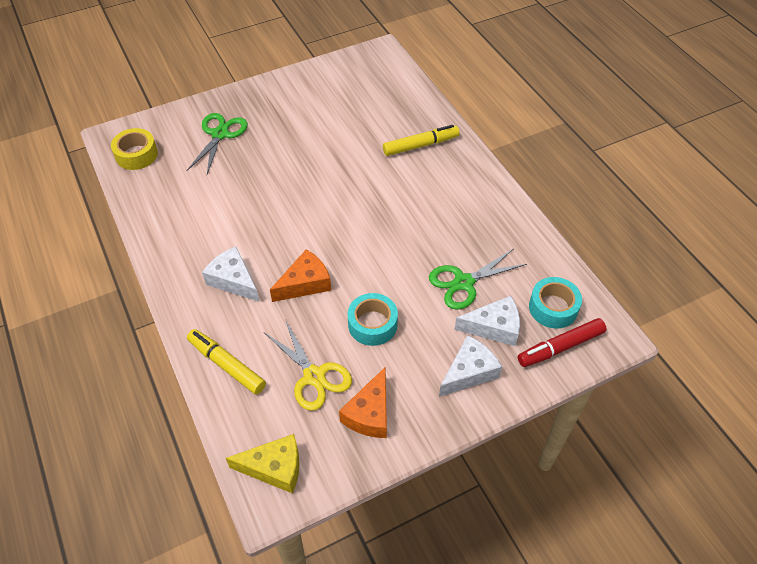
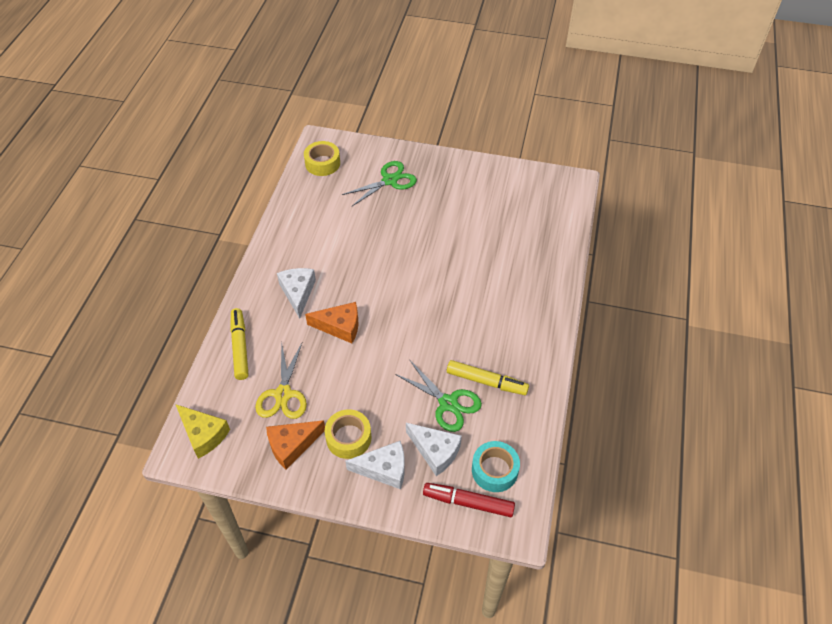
camera: 40 degrees right, 0 degrees up
turquoise tape [348,293,398,346] -> none
yellow marker [383,125,459,156] -> yellow marker moved to [447,360,529,395]
green scissors [429,249,527,310] -> green scissors turned 150 degrees counterclockwise [395,361,482,432]
none -> yellow tape [325,409,371,459]

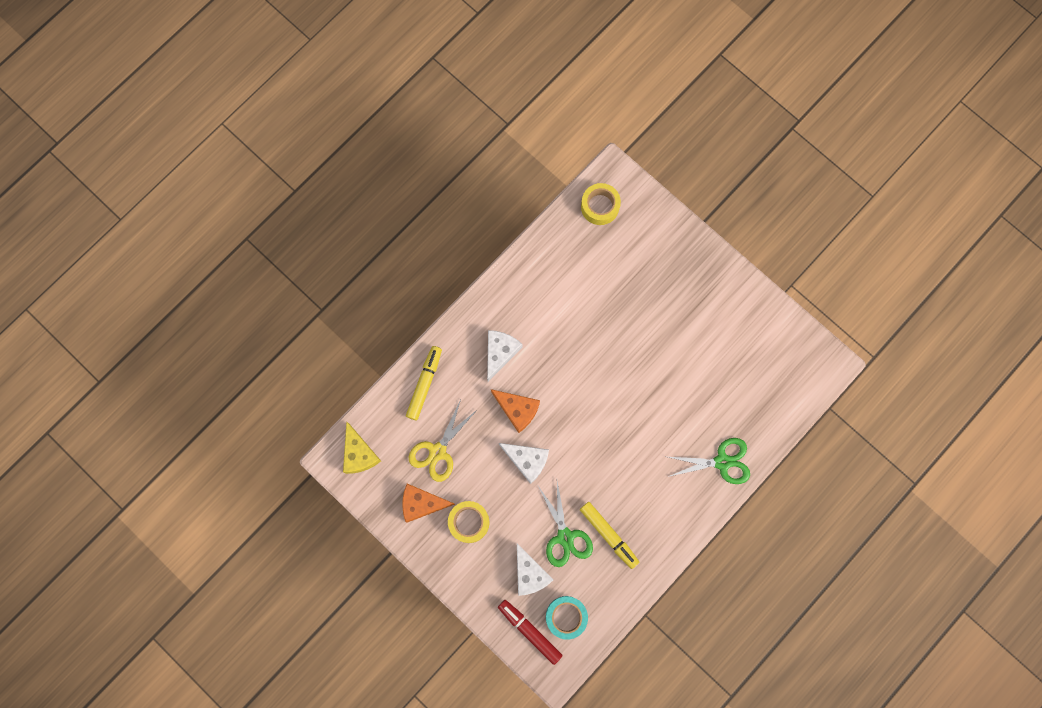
camera: 30 degrees right, 25 degrees up
green scissors [342,161,417,207] -> green scissors moved to [668,438,750,484]
white cheese [345,441,405,489] -> white cheese moved to [499,443,549,484]

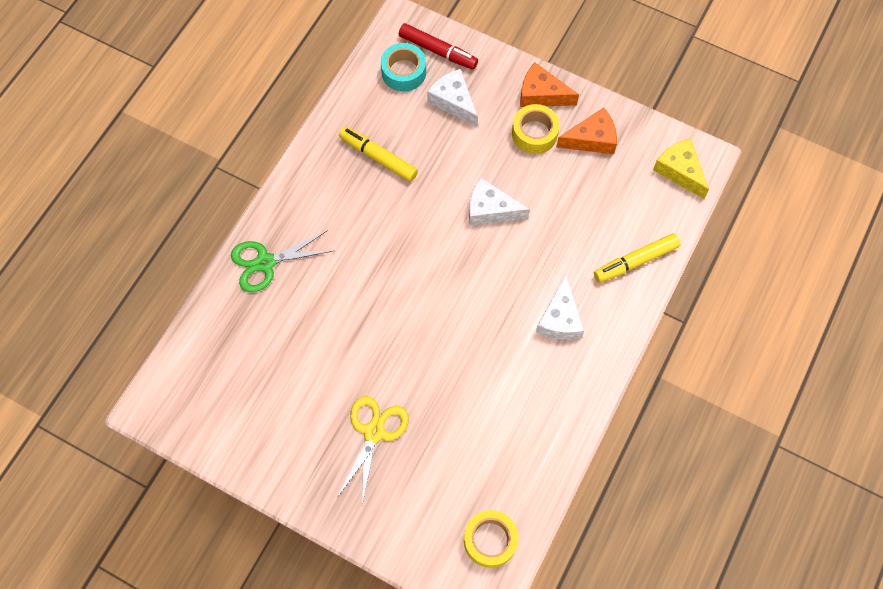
camera: 165 degrees right, 10 degrees down
yellow marker [406,346,442,420] -> yellow marker turned 60 degrees clockwise [594,233,681,283]
yellow scissors [409,400,478,482] -> yellow scissors moved to [338,396,409,505]
orange cheese [491,389,540,433] -> orange cheese moved to [520,62,579,107]
green scissors [538,482,593,567] -> none

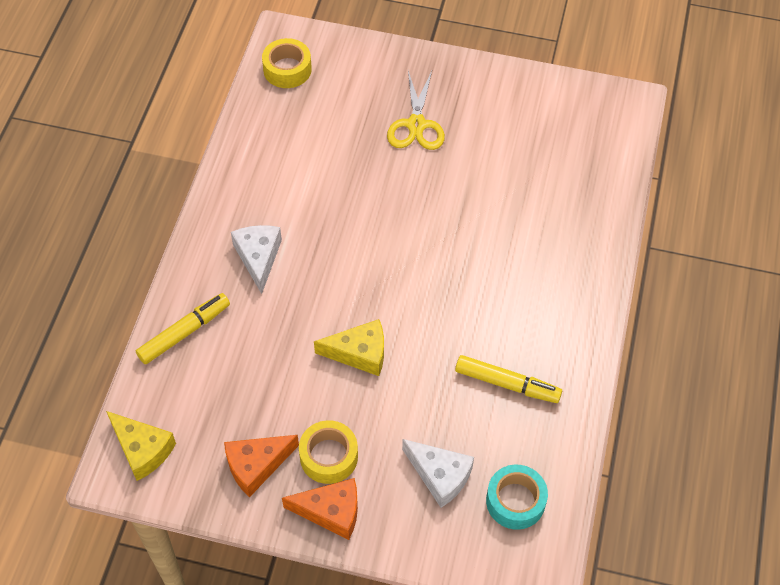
camera: 165 degrees right, 10 degrees down
green scissors [231,230,333,292] -> none
red marker [399,23,478,70] -> none
white cheese [469,178,530,225] -> yellow cheese [314,319,384,376]

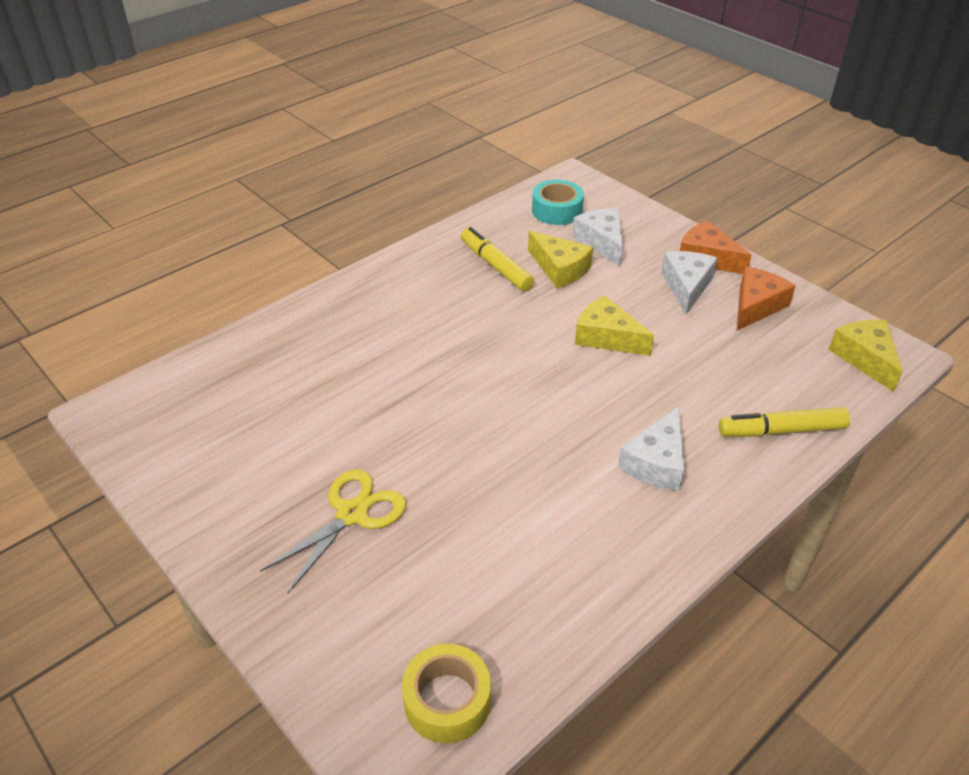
camera: 145 degrees left, 15 degrees down
orange cheese [224,435,299,497] -> orange cheese turned 60 degrees counterclockwise [737,266,796,330]
yellow tape [299,420,358,484] -> white cheese [661,251,717,315]
none -> yellow cheese [528,231,593,288]

